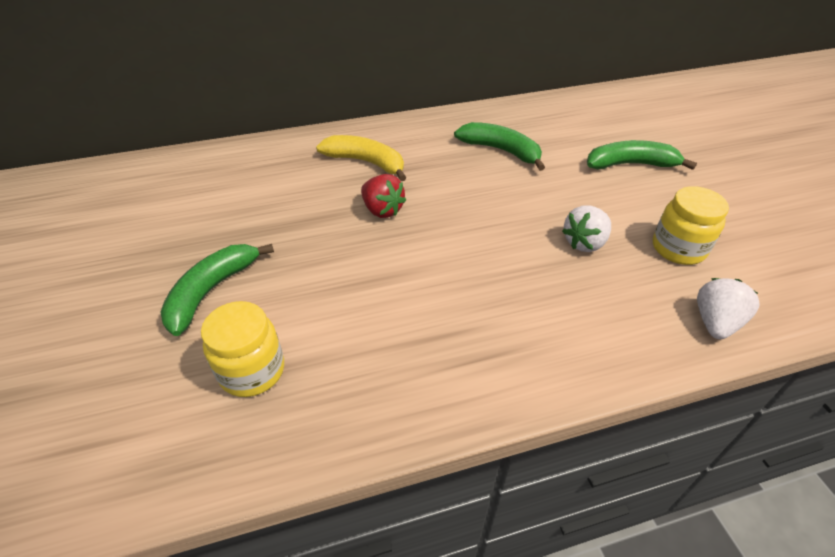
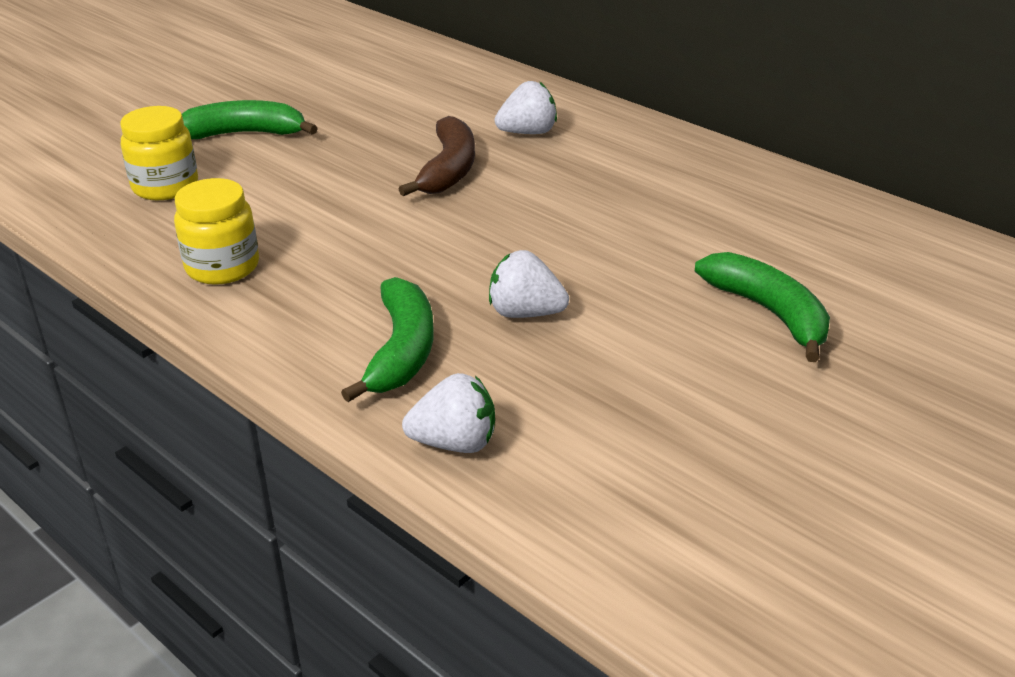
camera: 60 degrees right, 10 degrees down
yellow banana [316,135,406,181] -> white strawberry [495,81,557,134]
red strawberry [361,174,406,218] -> brown banana [399,116,475,196]
green banana [454,122,545,171] -> green banana moved to [341,277,434,402]
yellow jar [653,186,729,265] -> yellow jar moved to [174,178,259,285]

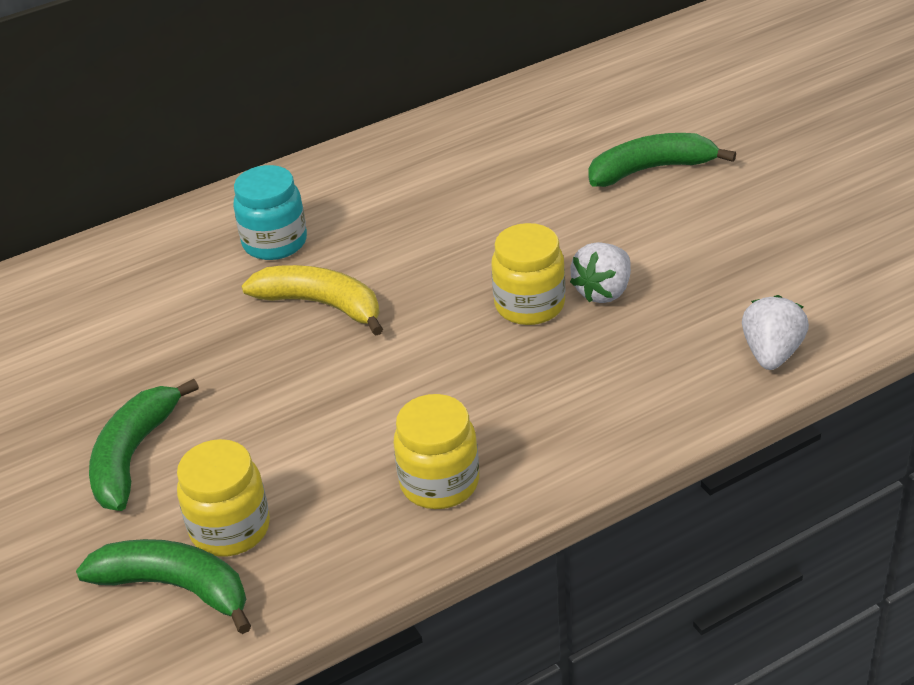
camera: 70 degrees left, 5 degrees up
green banana [341,277,434,402] -> green banana moved to [76,539,251,634]
brown banana [399,116,475,196] -> yellow banana [242,265,383,336]
white strawberry [495,81,557,134] -> turquoise jar [233,165,307,260]
none -> yellow jar [492,223,565,325]

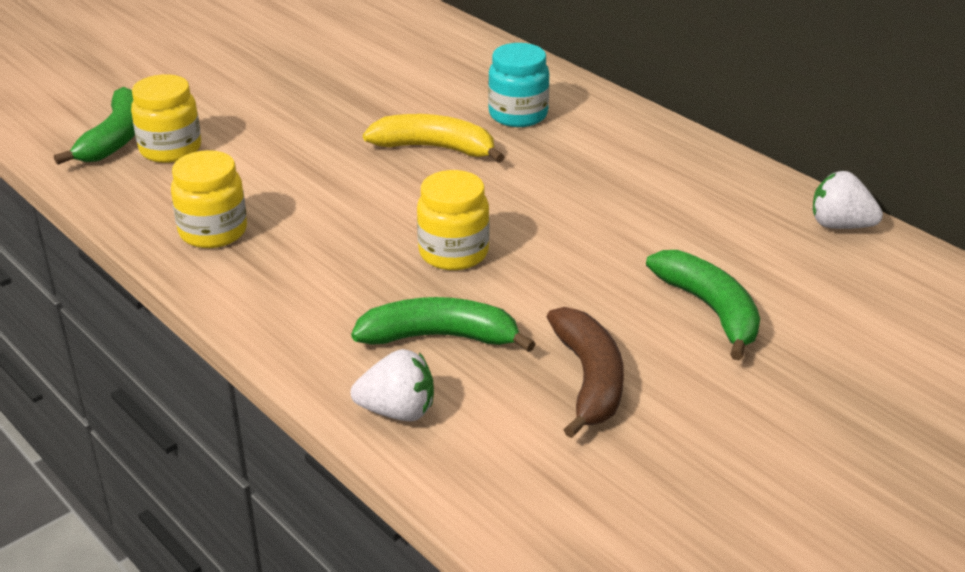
camera: 75 degrees right, 5 degrees down
green banana [89,379,199,511] -> green banana moved to [351,297,535,352]
yellow banana [242,265,383,336] -> yellow banana turned 90 degrees counterclockwise [363,114,504,163]
white strawberry [570,242,631,303] -> white strawberry moved to [812,171,883,229]
none -> brown banana [547,307,624,438]

